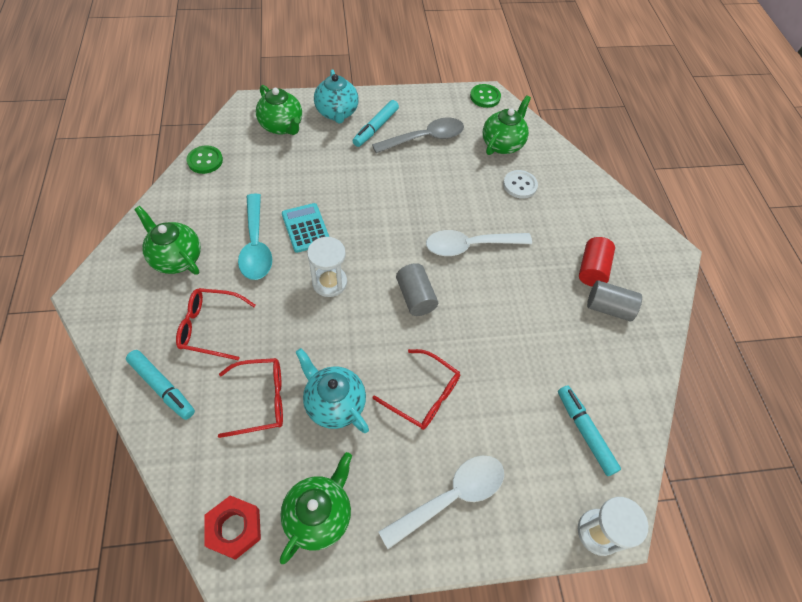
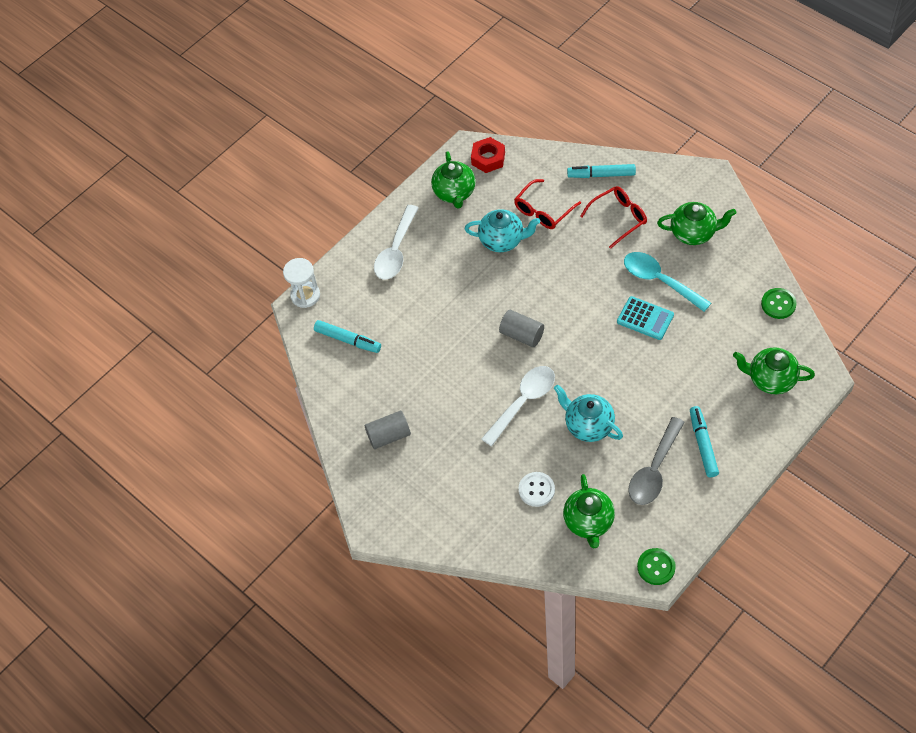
camera: 150 degrees right, 0 degrees up
white hourglass [307,237,347,297] -> none
turquoise teapot [314,69,359,123] -> turquoise teapot moved to [554,385,623,442]
red glasses [373,349,460,430] -> none
red cylinder [579,237,615,287] -> none

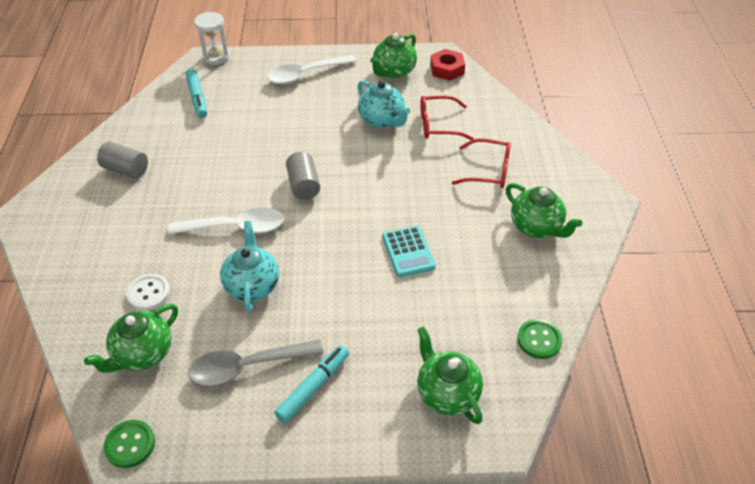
camera: 40 degrees right, 10 degrees down
turquoise marker [567,164,636,178] -> none
turquoise spoon [624,252,711,312] -> none

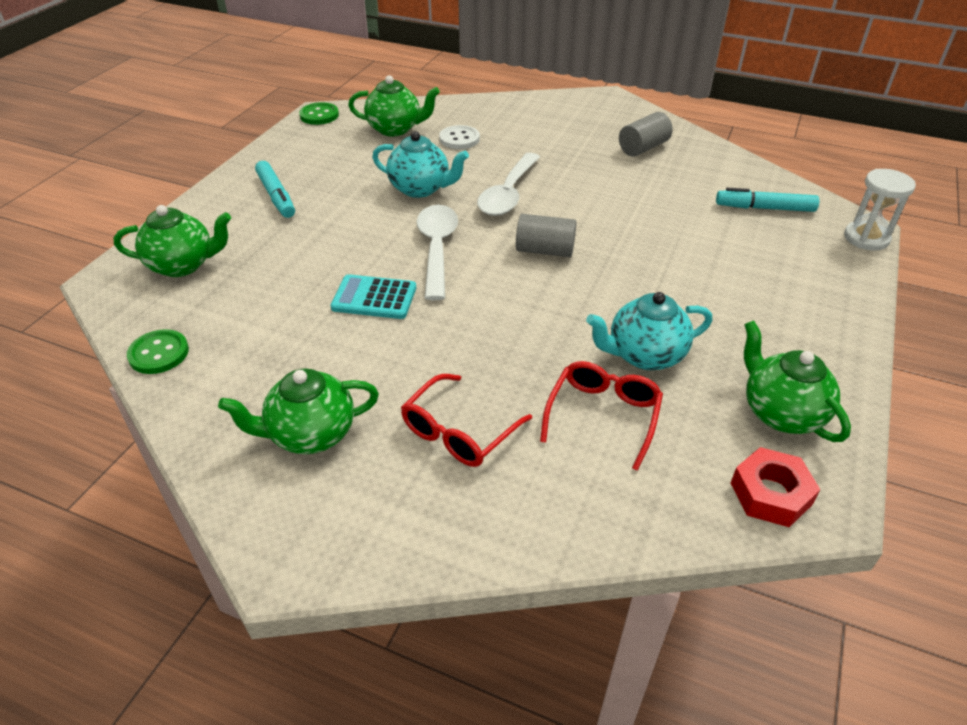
camera: 115 degrees right, 5 degrees down
green teapot [84,304,178,373] -> green teapot turned 120 degrees clockwise [348,75,440,136]
grey spoon [189,340,323,386] -> none
white spoon [267,55,357,84] -> white spoon moved to [417,205,458,300]

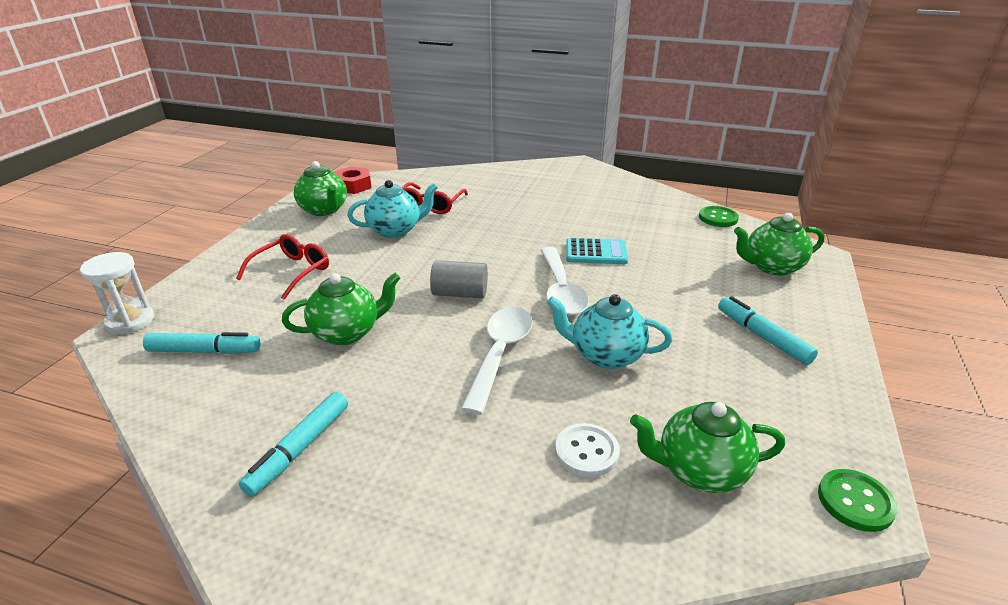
camera: 175 degrees right, 10 degrees down
green teapot [218,368,379,454] -> green teapot moved to [282,273,400,345]
red glasses [401,374,532,467] -> red glasses moved to [236,234,329,300]
grey cylinder [619,112,673,157] -> turquoise marker [239,392,348,496]

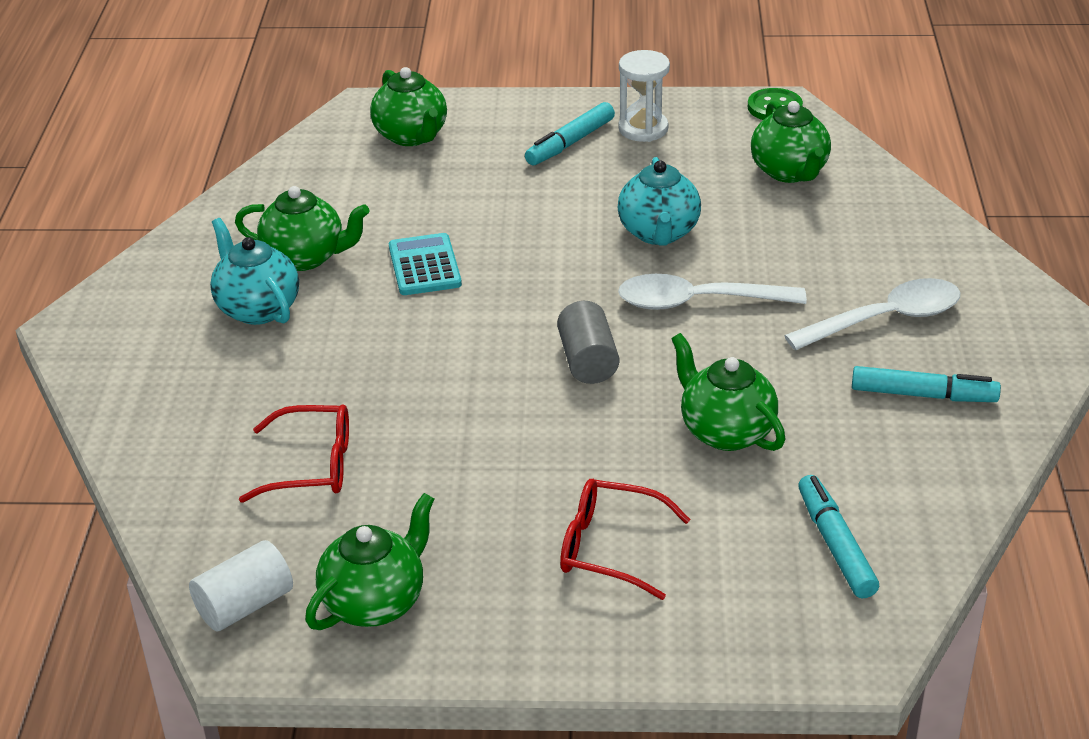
camera: 105 degrees left, 5 degrees up
white hourglass [80,252,154,334] -> white hourglass moved to [619,50,670,142]
red nut [334,166,372,194] -> white cylinder [189,540,293,631]
turquoise teapot [347,180,438,238] -> turquoise teapot moved to [210,218,299,325]
white spoon [541,247,589,316] -> white spoon moved to [784,278,961,351]
white button [555,423,620,477] -> none
green button [699,206,739,227] -> none
none -> green teapot [235,186,370,271]

